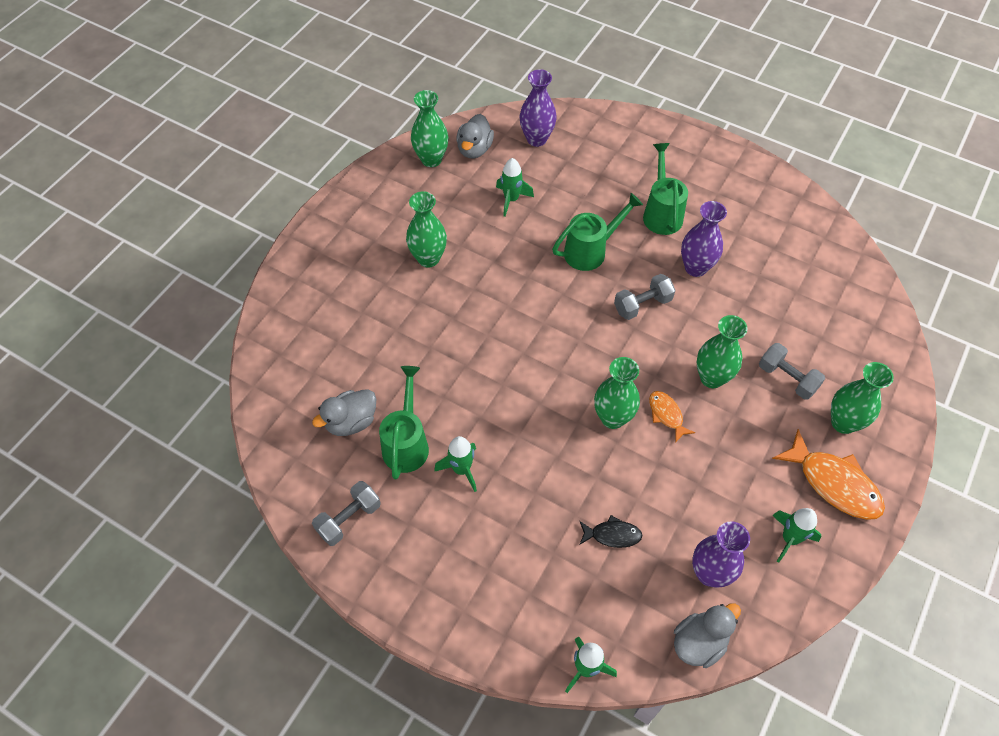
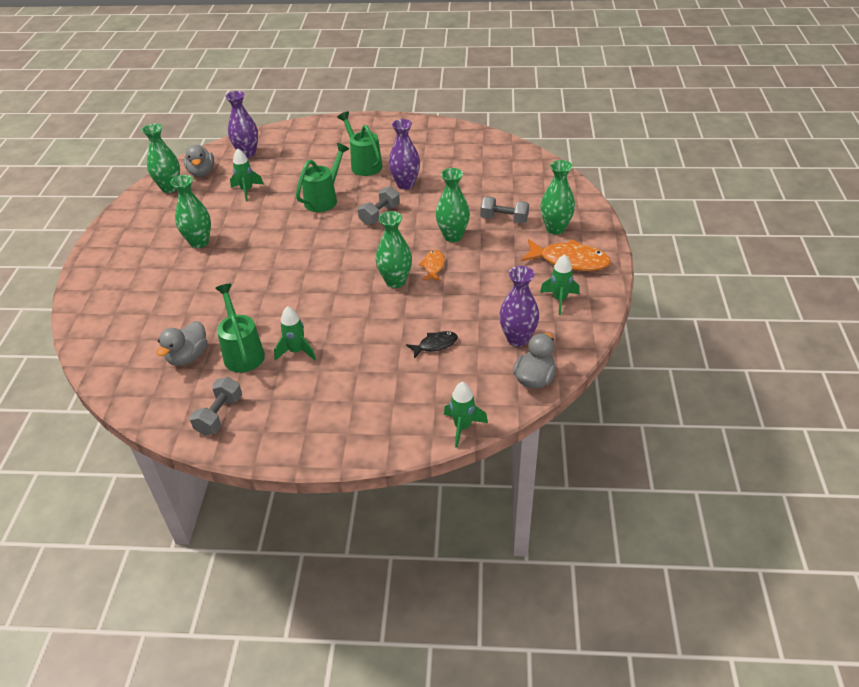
camera: 25 degrees left, 15 degrees down
orange fish [649,391,695,443] -> orange fish turned 60 degrees clockwise [419,250,445,281]

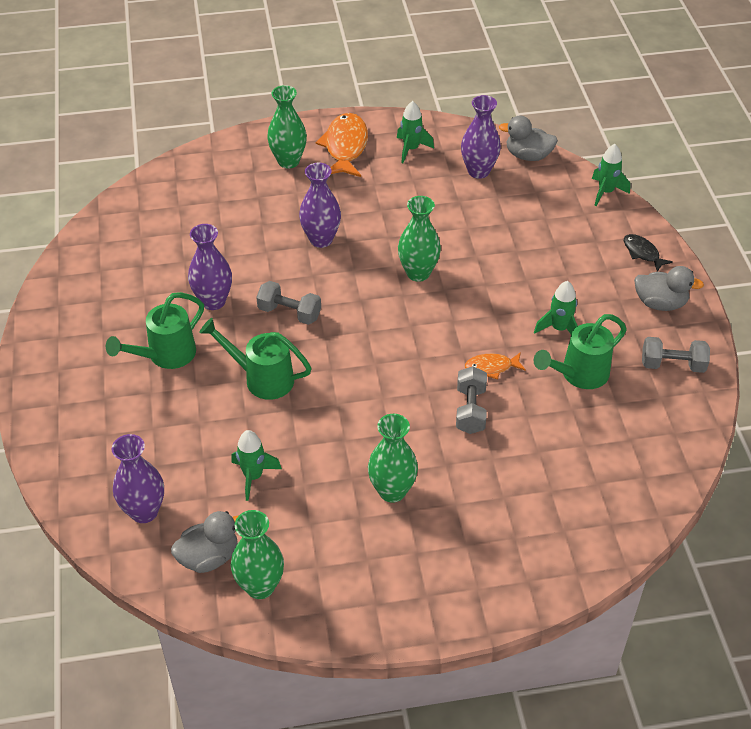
camera: 105 degrees left, 5 degrees up
grey duck [156,321,208,366] -> grey duck moved to [634,266,704,311]
black fish [406,331,458,358] -> black fish moved to [624,234,673,272]
orange fish [419,250,445,281] -> orange fish moved to [465,352,526,379]
green vase [436,168,470,242] -> purple vase [299,163,341,248]
grey dumbbell [480,197,529,224] -> grey dumbbell moved to [456,366,487,434]

